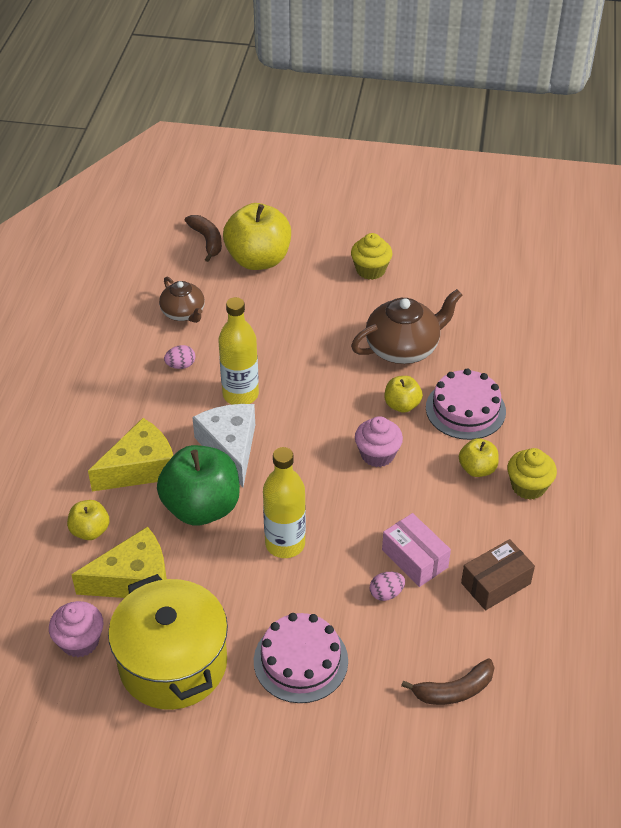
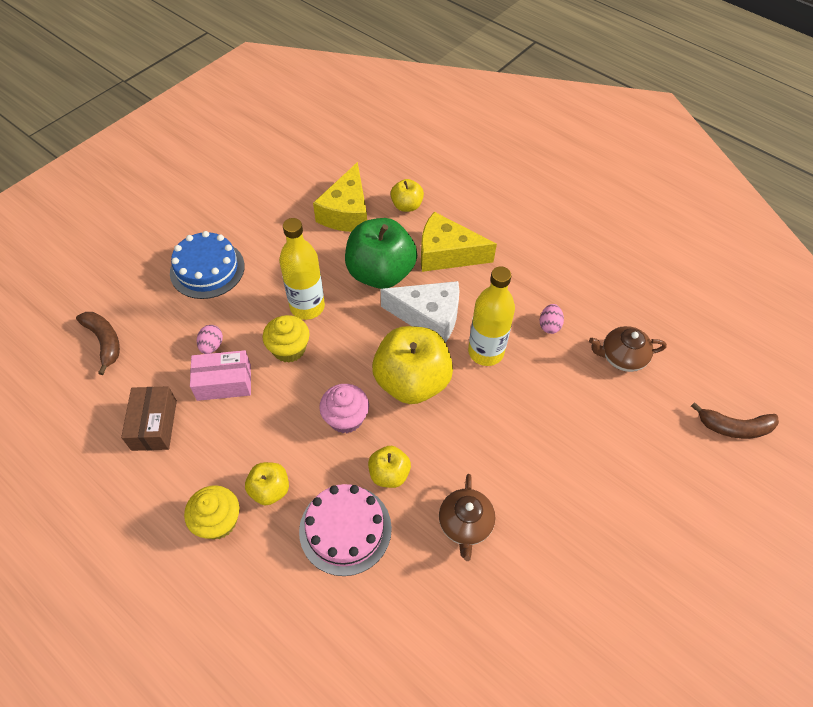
camera: 120 degrees right, 10 degrees up
pink cupcake [49,601,104,657] -> none
yellow cheese [88,418,173,491] -> yellow cheese turned 105 degrees clockwise [421,212,497,272]
yellow pot [108,574,228,710] -> none
yellow apple [223,203,291,270] -> yellow apple moved to [372,326,453,404]
pink cake [254,613,348,703] -> blue cake [170,231,245,299]
yellow cupcake [351,233,393,280] -> yellow cupcake moved to [263,315,310,363]
brown teapot [351,289,462,364] -> brown teapot [439,474,495,561], size x0.63
brown banana [401,658,495,705] -> brown banana turned 135 degrees clockwise [76,312,120,375]

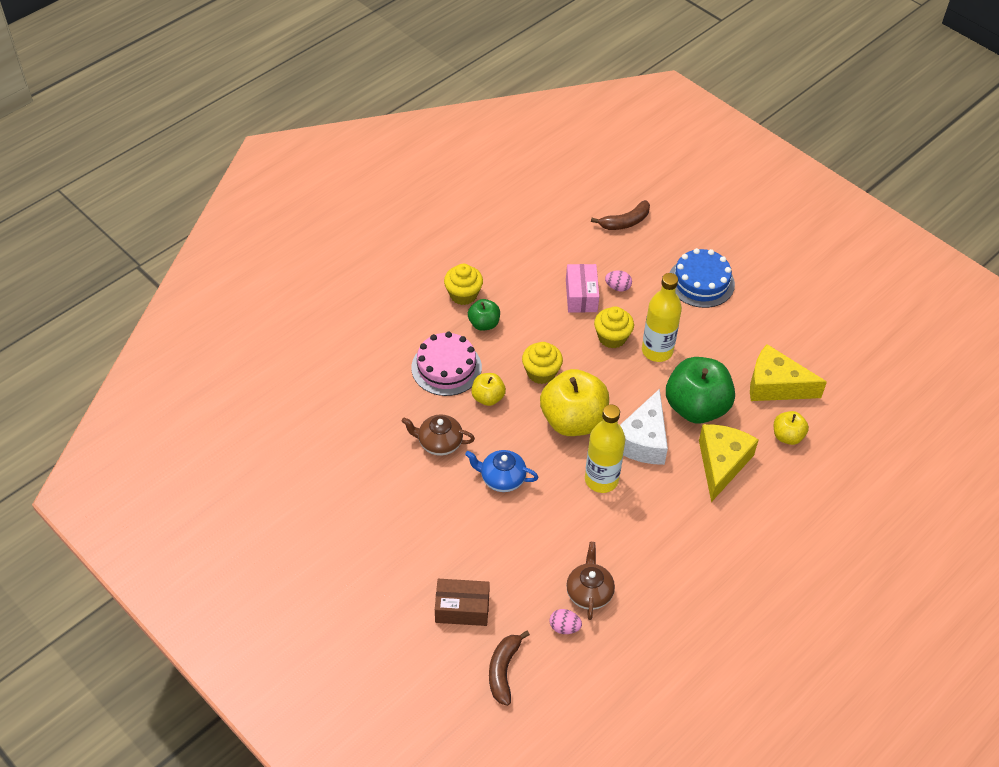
camera: 95 degrees right, 5 degrees down
brown box [121,386,177,451] -> brown box moved to [435,579,490,626]
yellow apple [245,462,289,505] -> green apple [468,299,500,331]
pink cupcake [319,384,369,433] -> yellow cupcake [522,342,563,384]
pink egg [540,304,564,334] -> pink egg moved to [549,609,582,634]
none -> blue teapot [465,450,538,492]

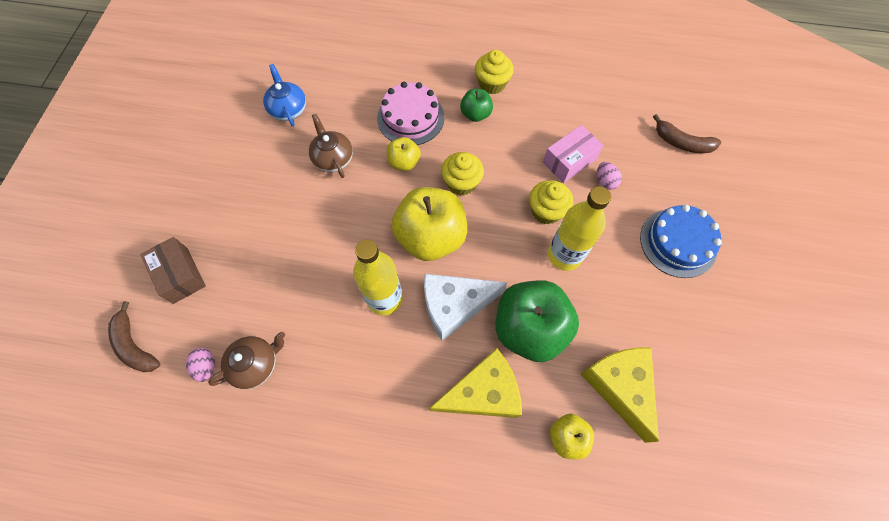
camera: 55 degrees right, 15 degrees up
blue teapot [465,450,538,492] -> blue teapot moved to [263,64,306,126]
brown banana [489,631,530,706] -> brown banana turned 105 degrees counterclockwise [108,301,161,372]

